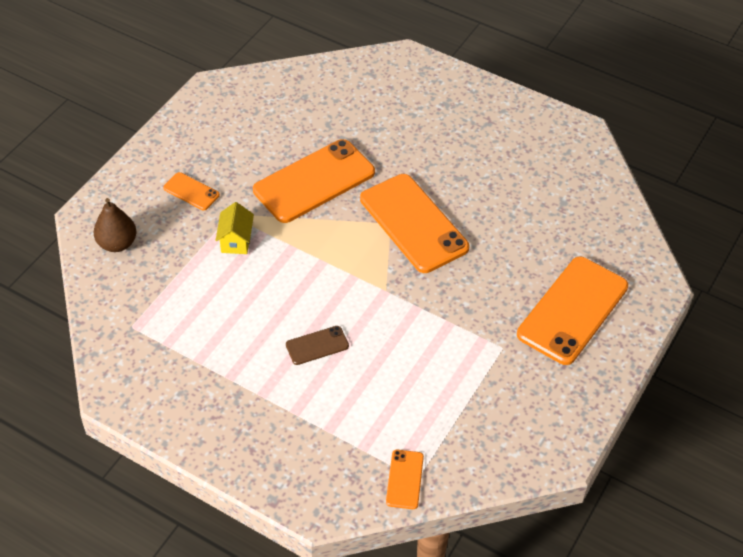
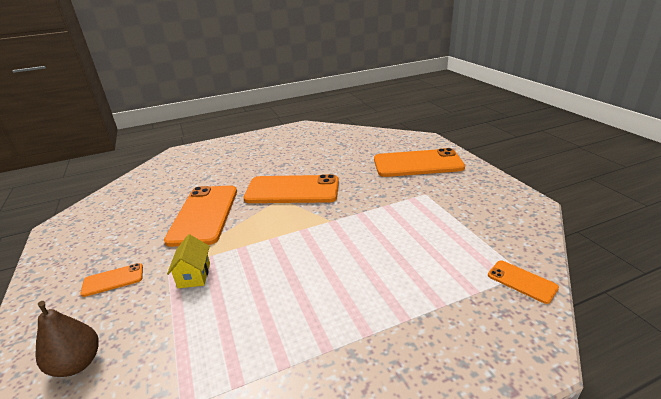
camera: 50 degrees left, 20 degrees down
yellow house [215,202,254,254] -> yellow house turned 45 degrees clockwise [167,234,210,288]
brown phone [286,326,349,365] -> none
orange phone [517,257,628,365] -> orange phone turned 75 degrees counterclockwise [374,148,465,177]

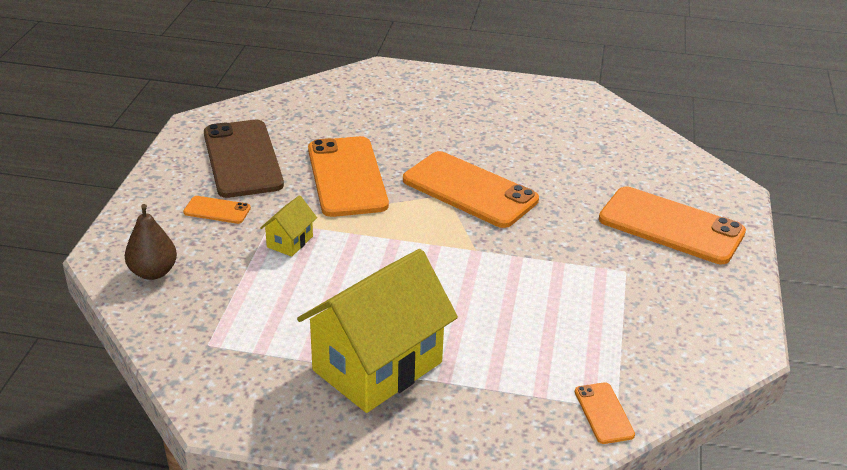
camera: 30 degrees right, 5 degrees up
orange phone [164,185,237,247] -> orange phone turned 45 degrees counterclockwise [308,136,389,217]
none -> brown phone [204,120,284,198]
none -> yellow house [297,249,458,413]

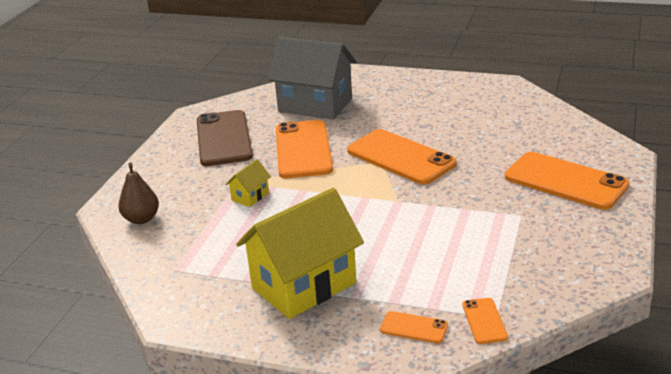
camera: 10 degrees right, 5 degrees down
orange phone [183,196,251,224] -> orange phone moved to [380,311,448,343]
none -> grey house [268,37,356,120]

